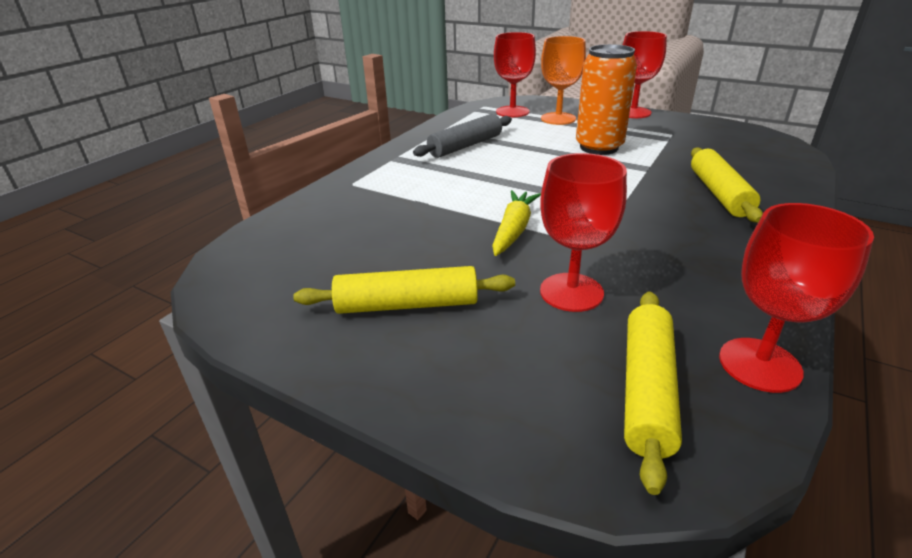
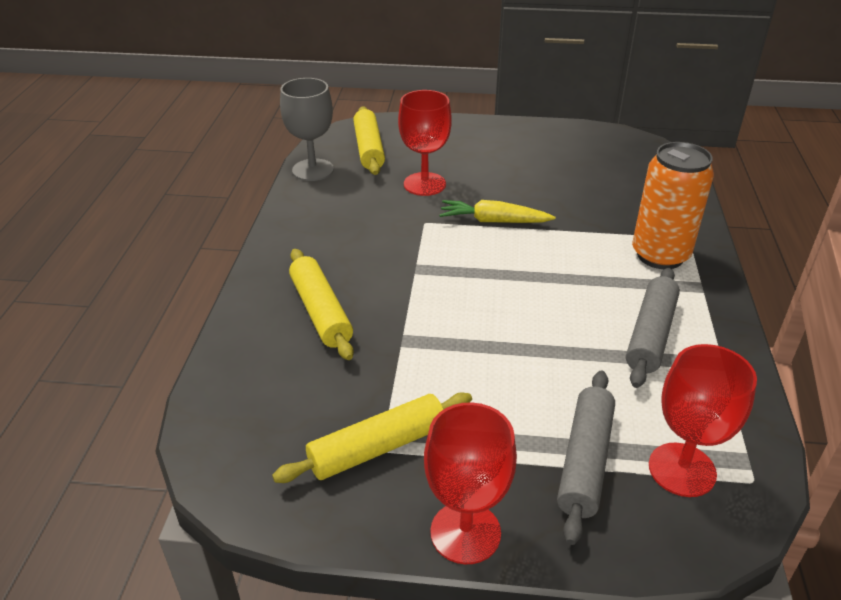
camera: 155 degrees right, 5 degrees up
yellow rolling pin [293,266,515,314] -> yellow rolling pin moved to [272,392,472,483]
yellow carrot [492,190,541,256] -> yellow carrot turned 105 degrees clockwise [439,200,556,223]
orange goblet [541,36,586,125] -> grey rolling pin [557,371,615,545]
orange can [576,44,637,155] -> orange can moved to [632,142,714,269]
red goblet [719,203,874,393] -> grey goblet [280,78,334,181]

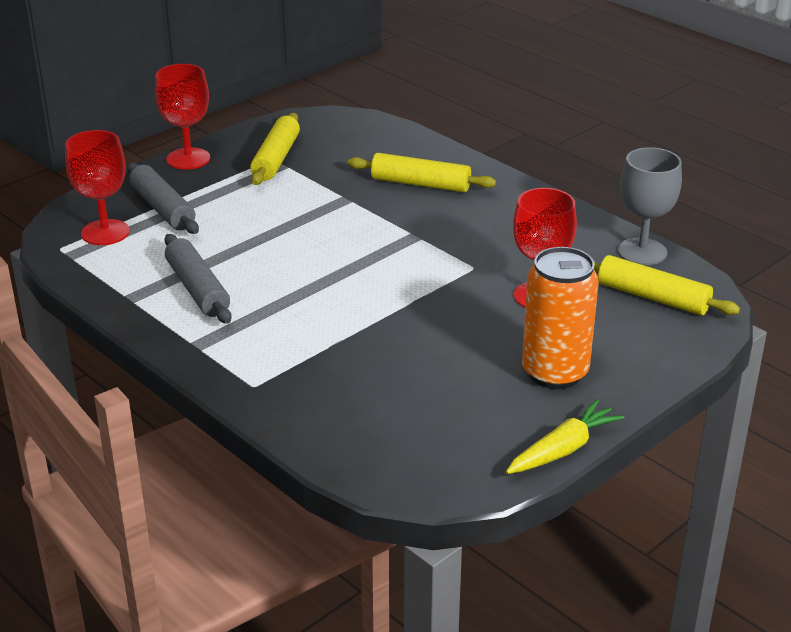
camera: 130 degrees right, 5 degrees down
yellow carrot [439,200,556,223] -> yellow carrot moved to [506,400,625,474]
orange can [632,142,714,269] -> orange can moved to [522,247,599,389]

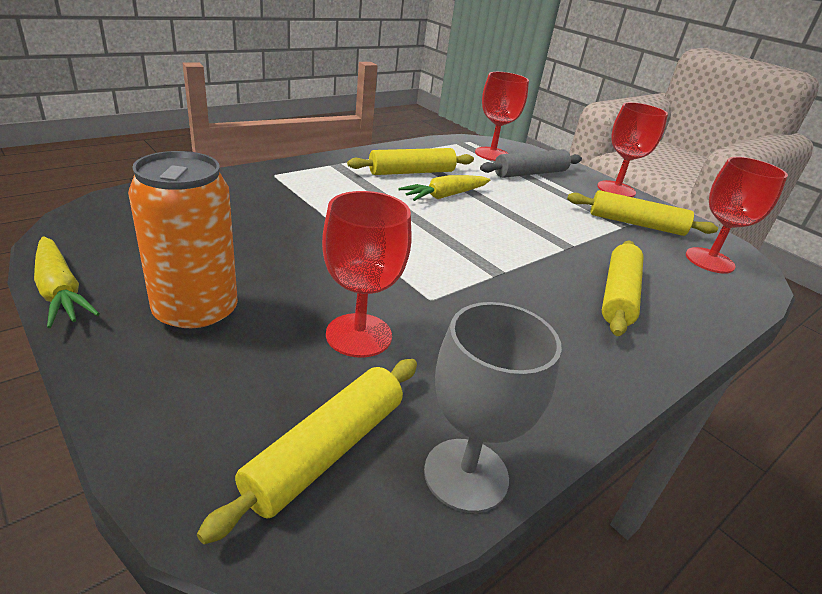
camera: 90 degrees right, 0 degrees up
grey rolling pin [164,234,232,324] -> yellow rolling pin [347,148,474,175]
none -> yellow carrot [398,175,491,201]
none -> red goblet [686,157,788,274]

